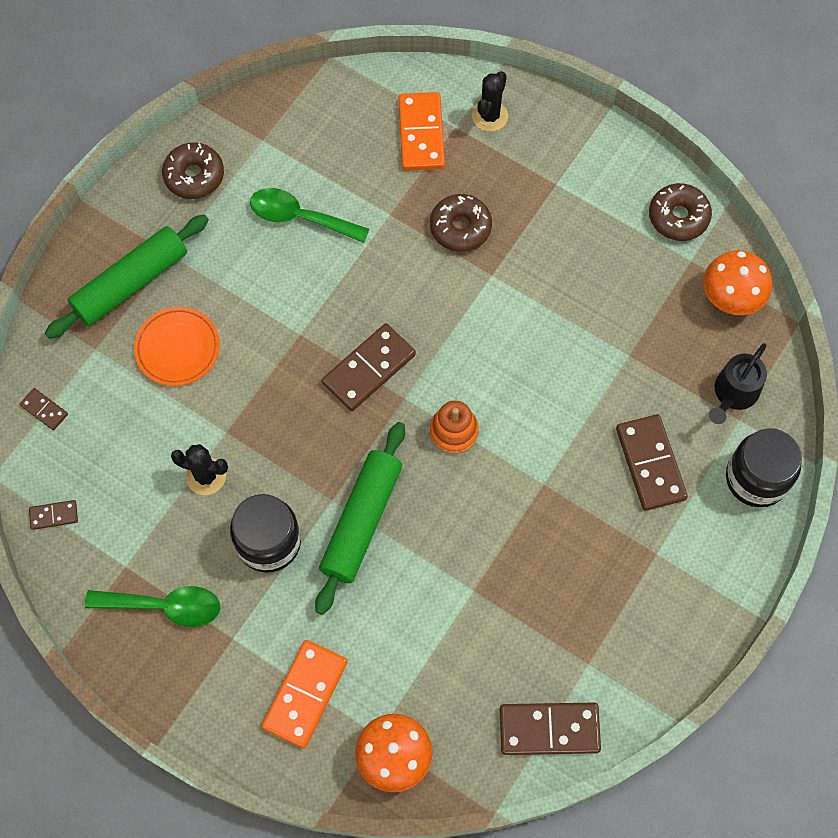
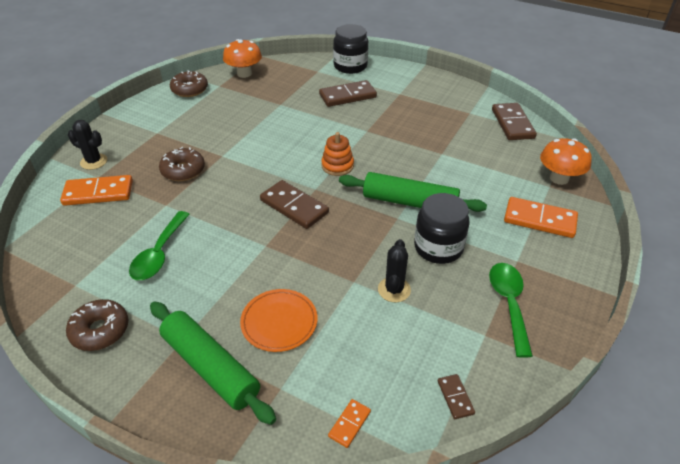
camera: 95 degrees left, 25 degrees down
brown domino [20,388,68,430] -> orange domino [328,399,371,448]
black watering can [709,343,767,424] -> none

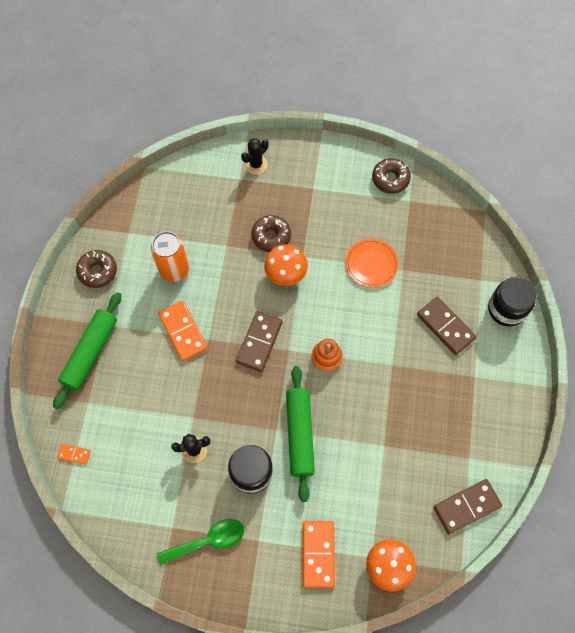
camera: 70 degrees right, 25 degrees up
orange domino [60,175,133,206] -> orange domino moved to [158,301,207,361]
black cactus [68,120,107,170] -> black cactus turned 45 degrees clockwise [241,138,269,174]
green spoon [129,211,190,280] -> orange can [151,231,189,282]
orange mushroom [223,39,262,78] -> orange mushroom moved to [264,244,308,286]
orange plate [240,289,317,352] -> orange plate moved to [345,239,399,287]
brown domino [438,374,475,419] -> none

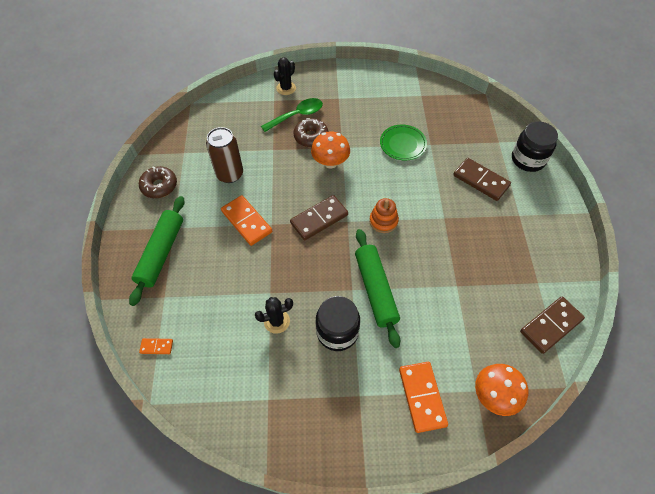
camera: 10 degrees left, 10 degrees down
orange can [151,231,189,282] -> brown can [206,127,243,183]
green spoon [157,519,244,565] -> green spoon moved to [261,98,323,132]
brown domino [236,311,283,372] -> brown domino turned 45 degrees clockwise [290,195,348,240]
orange plate [345,239,399,287] -> green plate [380,125,427,161]
brown donut [372,158,411,194] -> none

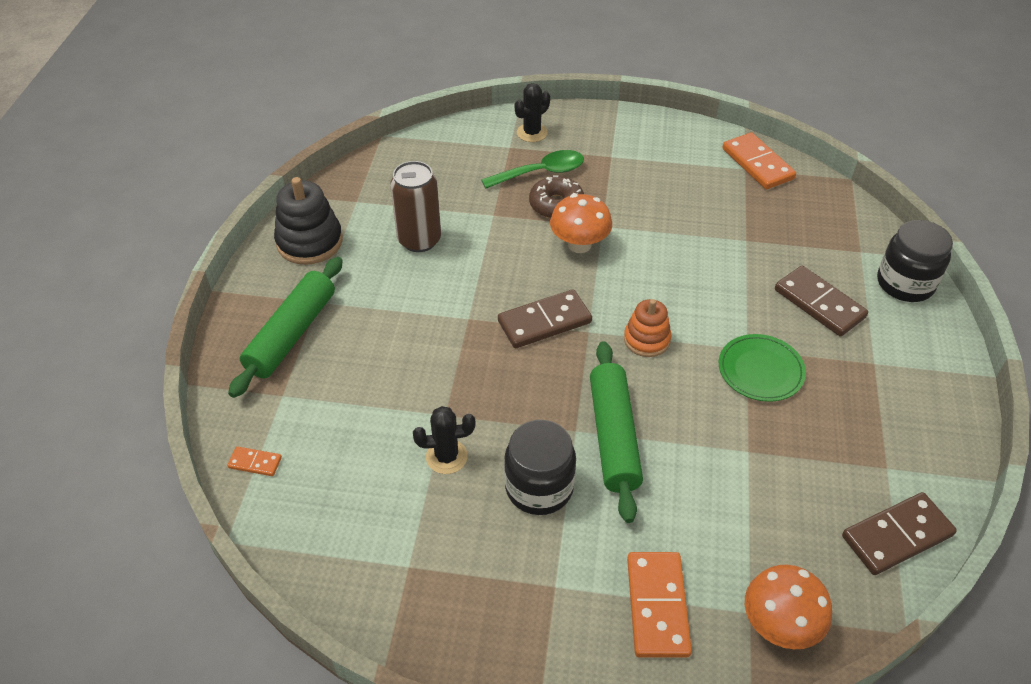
camera: 10 degrees right, 10 degrees down
brown donut [139,166,177,198] -> black stacking toy [274,177,343,265]
orange domino [221,195,272,246] -> orange domino moved to [722,132,796,189]
green plate [380,125,427,161] -> green plate moved to [719,334,806,402]

